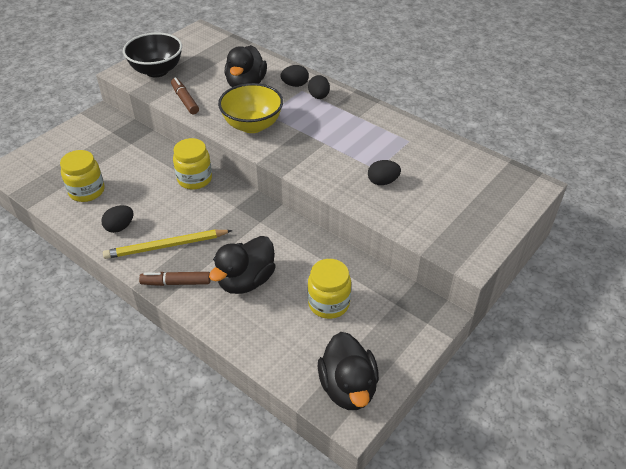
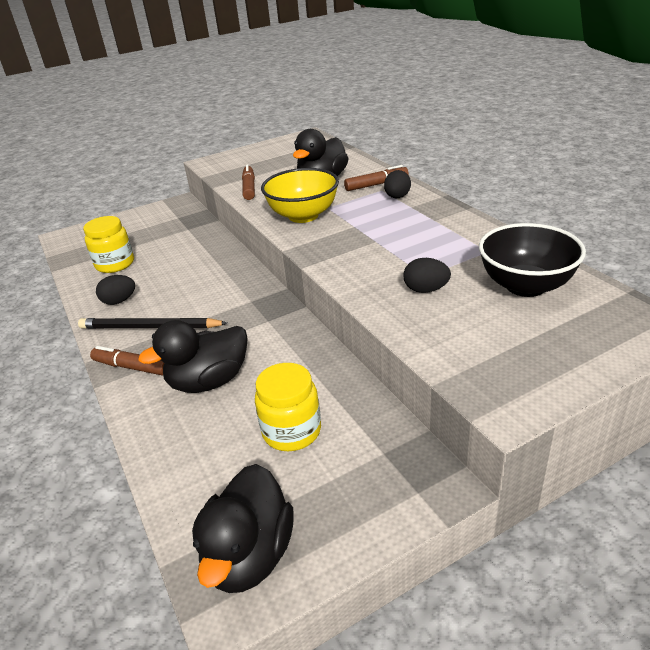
camera: 25 degrees right, 10 degrees down
yellow pencil [103,230,232,259] -> black pencil [78,318,227,329]
black bowl [123,33,182,77] -> black bowl moved to [479,223,586,297]
yellow jar [173,138,212,190] -> none
black egg [280,65,309,87] -> brown marker [344,165,409,191]

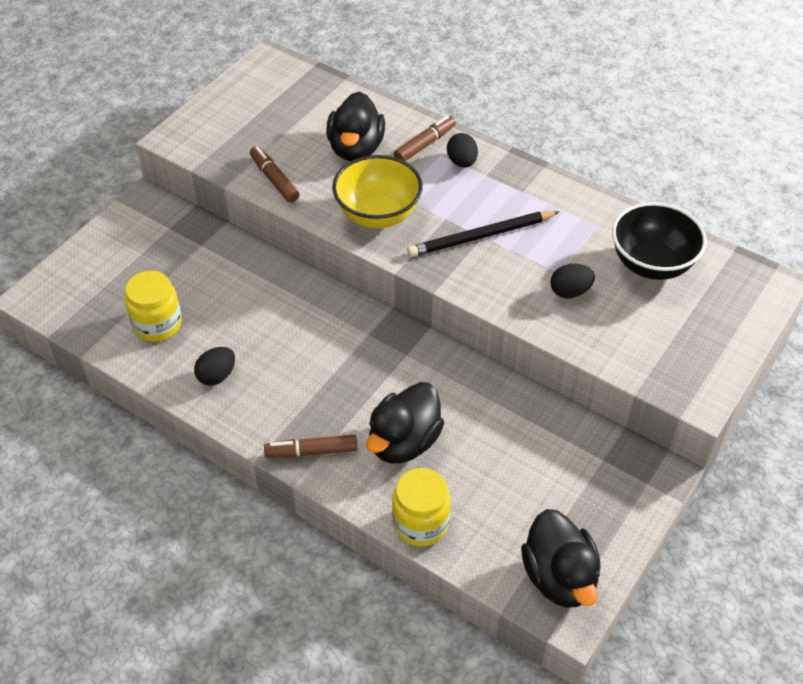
camera: 30 degrees left, 15 degrees up
black pencil [78,318,227,329] -> black pencil moved to [407,211,560,257]
yellow jar [255,363,321,451] -> yellow jar moved to [392,468,451,547]

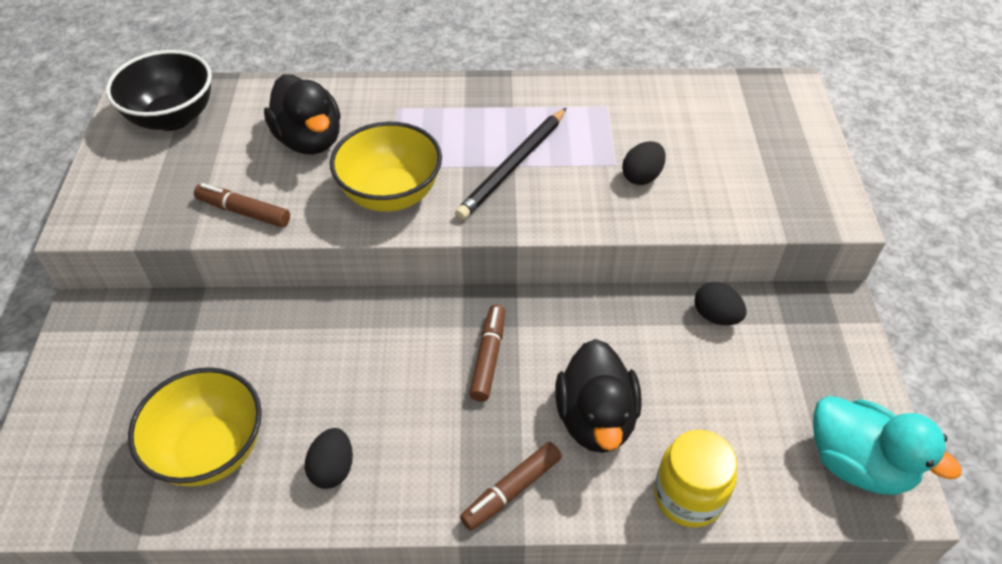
camera: 35 degrees left, 0 degrees up
yellow jar [125,271,182,342] -> yellow bowl [128,367,262,487]
brown marker [394,115,456,161] -> brown marker moved to [469,305,505,402]
black egg [447,133,478,168] -> black egg moved to [695,282,746,325]
black duck [521,509,601,608] -> turquoise duck [813,396,961,495]
black bowl [612,202,707,280] -> black bowl moved to [106,50,212,131]

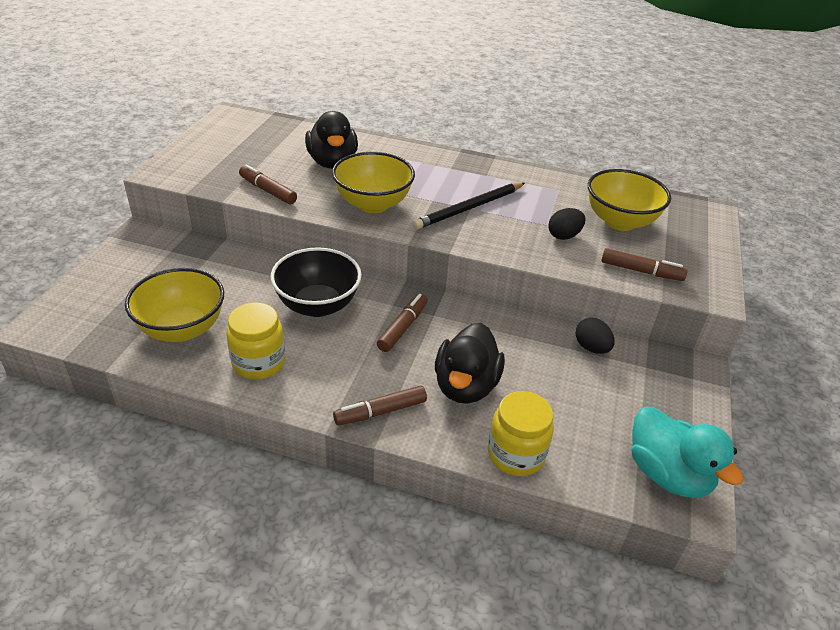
camera: 15 degrees right, 10 degrees down
black bowl [106,50,212,131] -> black bowl moved to [270,247,362,317]
black egg [305,428,353,489] -> yellow jar [227,303,285,379]
none -> yellow bowl [588,169,671,231]
none -> brown marker [601,248,688,281]

